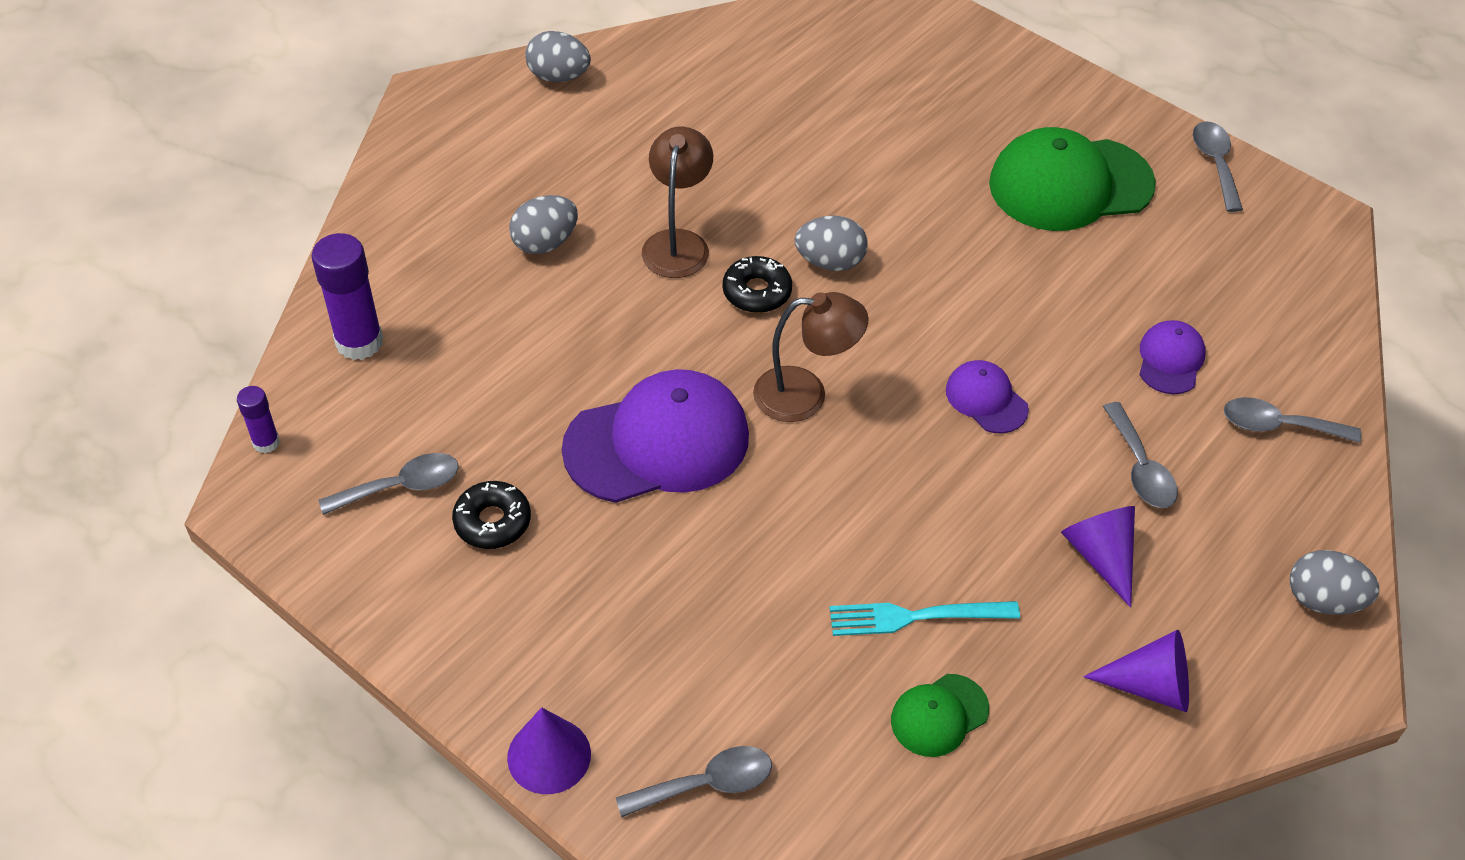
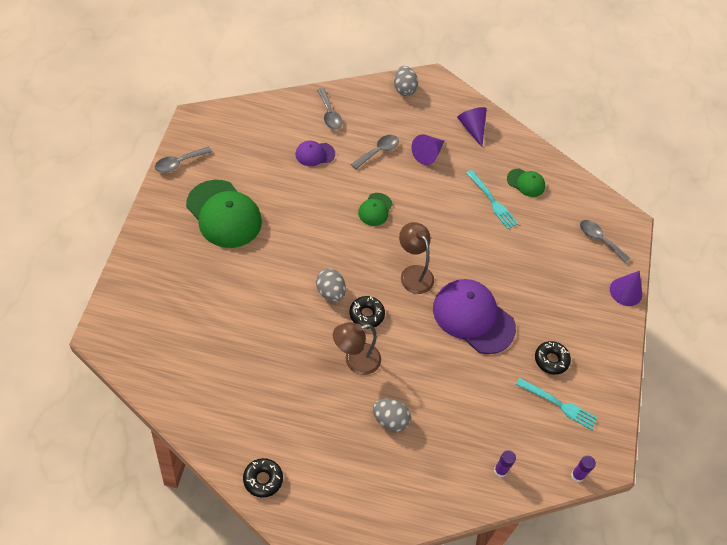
camera: 125 degrees left, 5 degrees up
purple glue stick [311,233,383,360] -> purple glue stick [494,450,516,477], size x0.54
grey spoon [319,453,459,515] -> turquoise fork [516,378,598,430]
grey egg [525,31,591,82] -> black donut [243,458,283,498]
purple cap [946,360,1029,433] -> green cap [358,193,393,226]

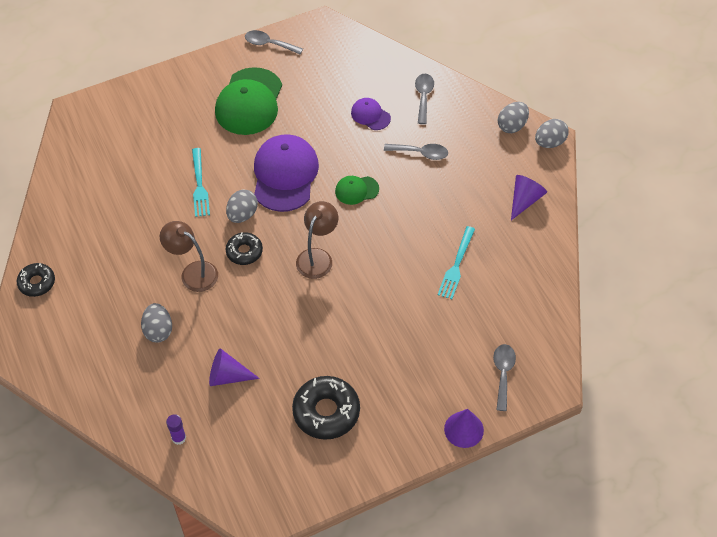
camera: 60 degrees right, 0 degrees up
grey spoon [317,88,342,129] -> grey spoon turned 150 degrees clockwise [415,74,434,124]
purple cone [411,134,444,165] -> purple cone moved to [209,348,260,386]
purple cap [433,279,516,354] -> purple cap moved to [254,134,319,212]
green cap [507,169,545,197] -> none
turquoise fork [516,378,598,430] -> turquoise fork moved to [192,148,210,217]
black donut [535,341,571,375] -> black donut [292,376,360,440], size x1.68
purple glue stick [571,456,596,482] -> none
none -> grey egg [535,119,569,148]

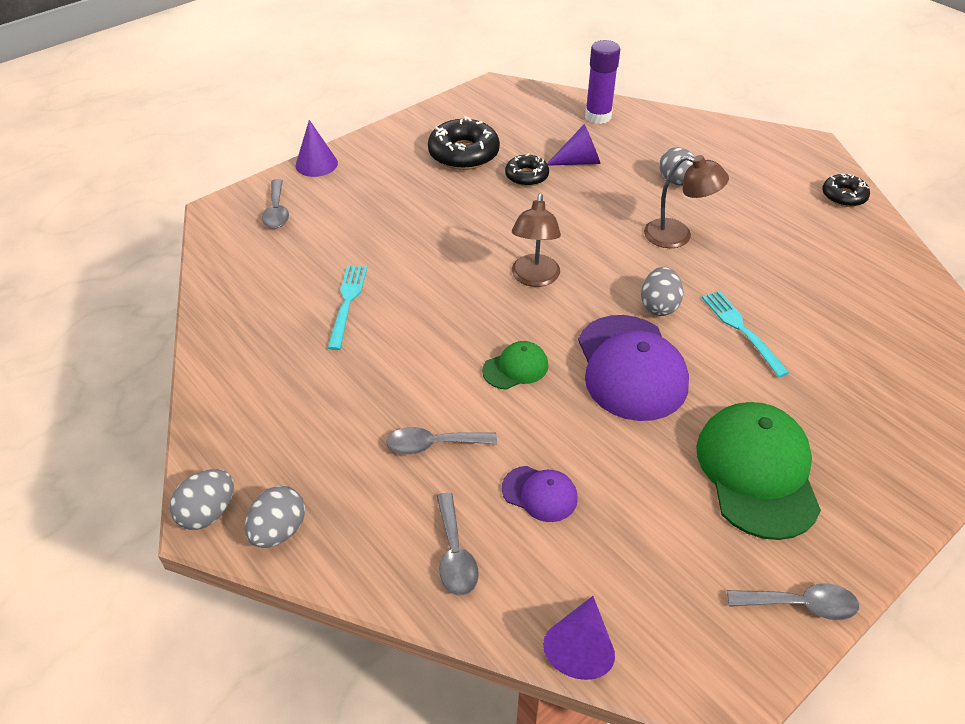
camera: 165 degrees right, 10 degrees down
purple glue stick [166,414,186,445] -> purple glue stick [585,40,620,124], size x1.86
black donut [226,232,263,265] -> black donut moved to [505,153,549,186]
purple cone [511,175,547,220] -> purple cone moved to [543,596,615,680]

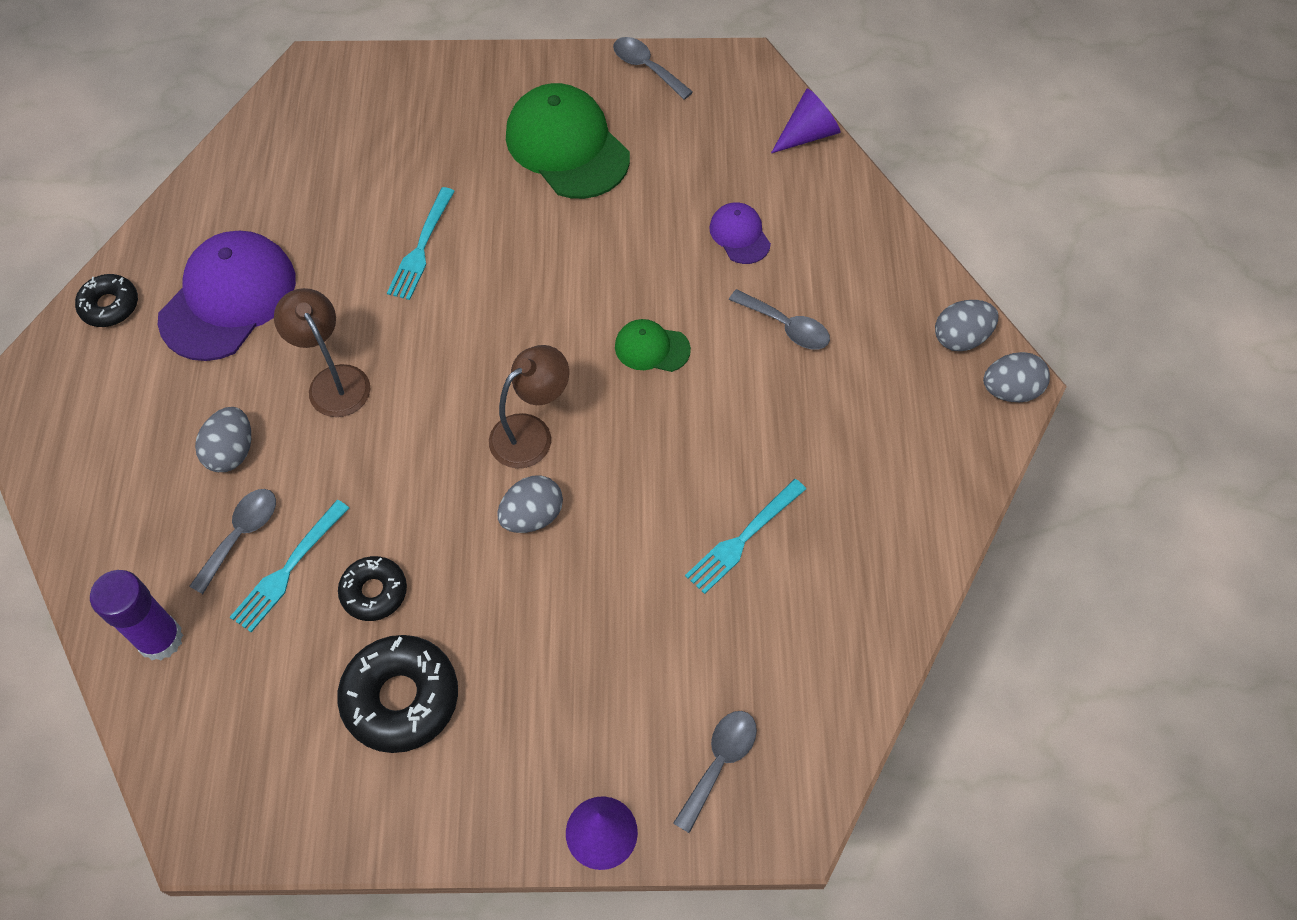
camera: 140 degrees left, 15 degrees up
grey spoon [437,493,479,596] -> grey spoon moved to [189,489,276,594]
purple cone [547,124,601,166] -> turquoise fork [230,500,349,632]
purple cap [578,315,689,421] -> purple cap moved to [158,231,296,361]
grey egg [641,267,683,316] -> grey egg moved to [497,475,563,533]
green cap [696,402,821,540] -> green cap turned 105 degrees clockwise [506,83,630,199]

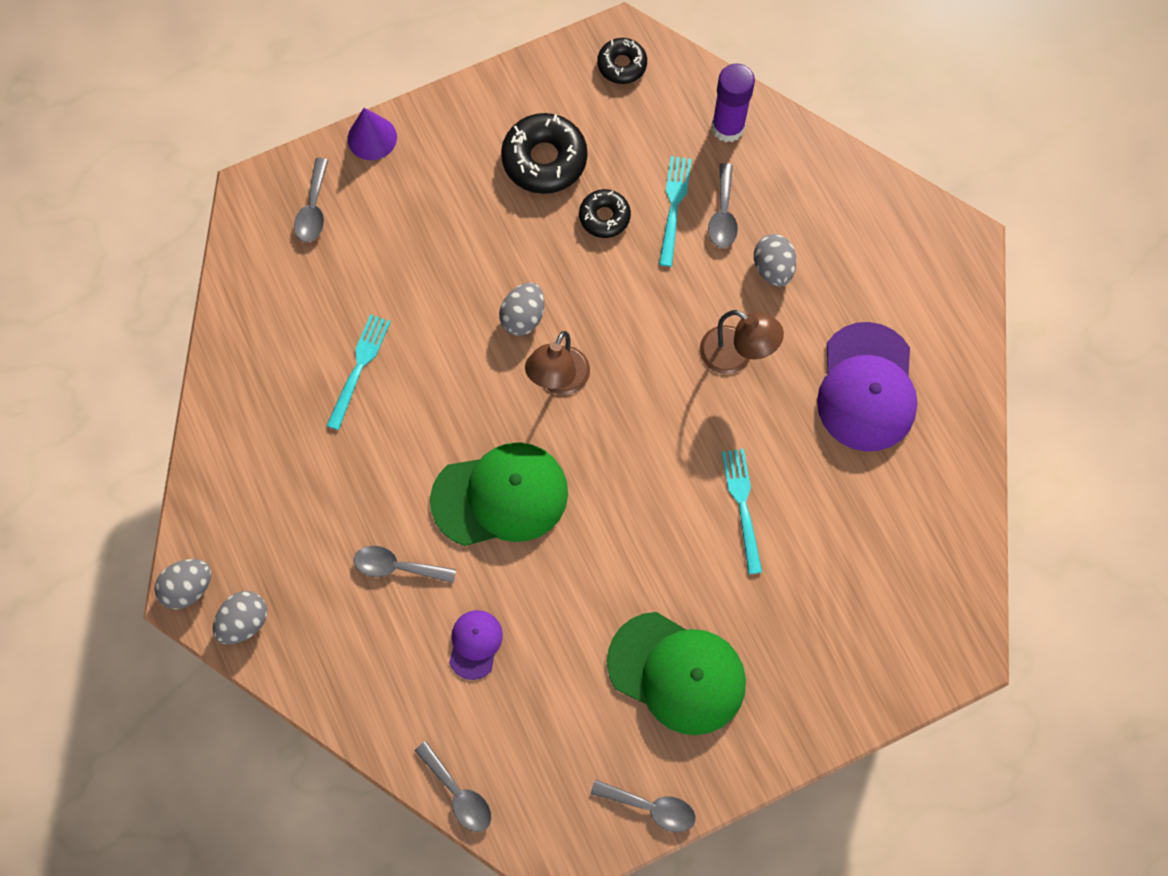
camera: 155 degrees right, 10 degrees up
black donut [75,274,138,327] -> black donut moved to [597,38,647,84]
green cap [615,319,691,372] -> green cap [430,442,568,546], size x2.03
purple cap [709,202,771,264] -> purple cap turned 120 degrees counterclockwise [449,610,503,680]
purple cone [771,88,840,153] -> grey spoon [414,741,491,832]

